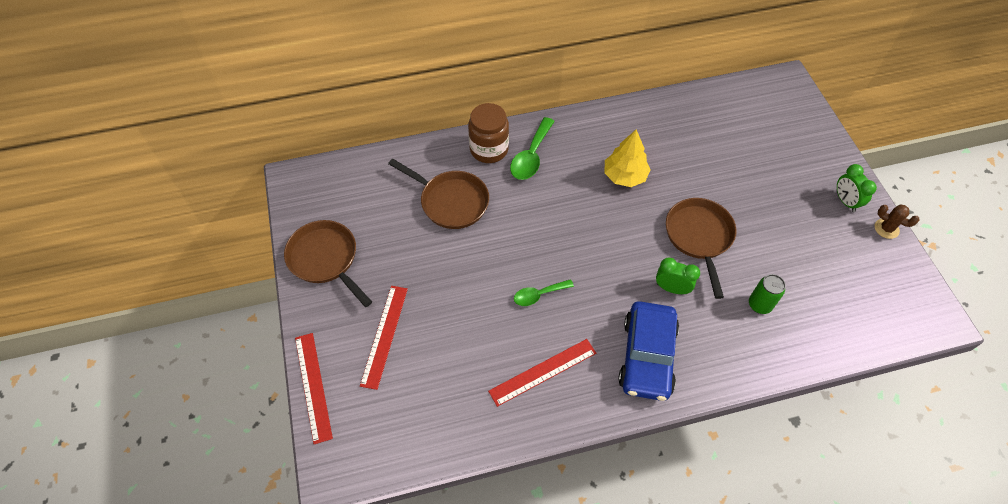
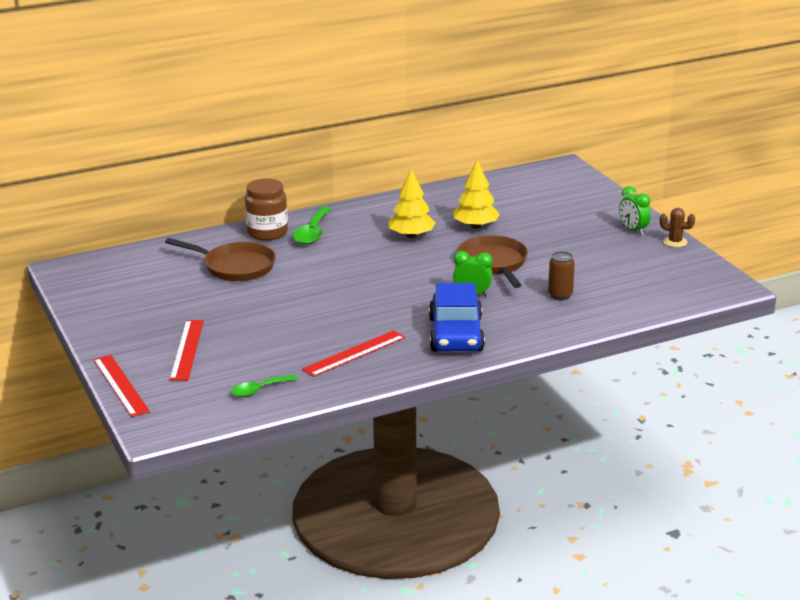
camera: 10 degrees left, 30 degrees down
brown pan [284,220,372,307] -> none
green spoon [514,279,574,306] -> green spoon moved to [231,374,298,397]
green can [749,274,786,314] -> brown can [548,251,575,300]
none -> yellow tree [453,160,500,229]

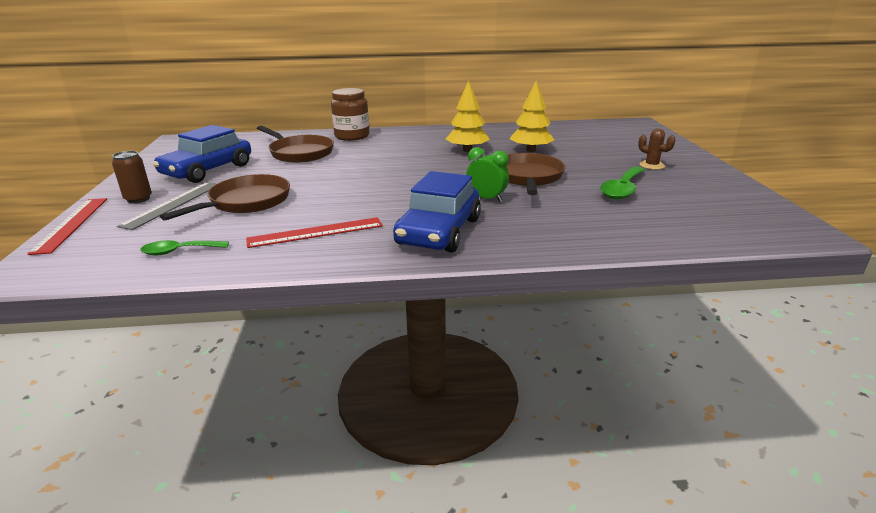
camera: 20 degrees right, 0 degrees up
red ruler [169,320,204,381] -> grey ruler [117,182,217,230]
green spoon [292,206,332,245] -> green spoon moved to [600,167,645,200]
brown can [548,251,575,300] -> brown can moved to [112,151,152,204]
green clock [619,186,651,235] -> none
brown cactus [660,208,695,247] -> brown cactus moved to [638,129,676,170]
none -> blue car [153,125,251,183]
none -> brown pan [160,174,290,221]

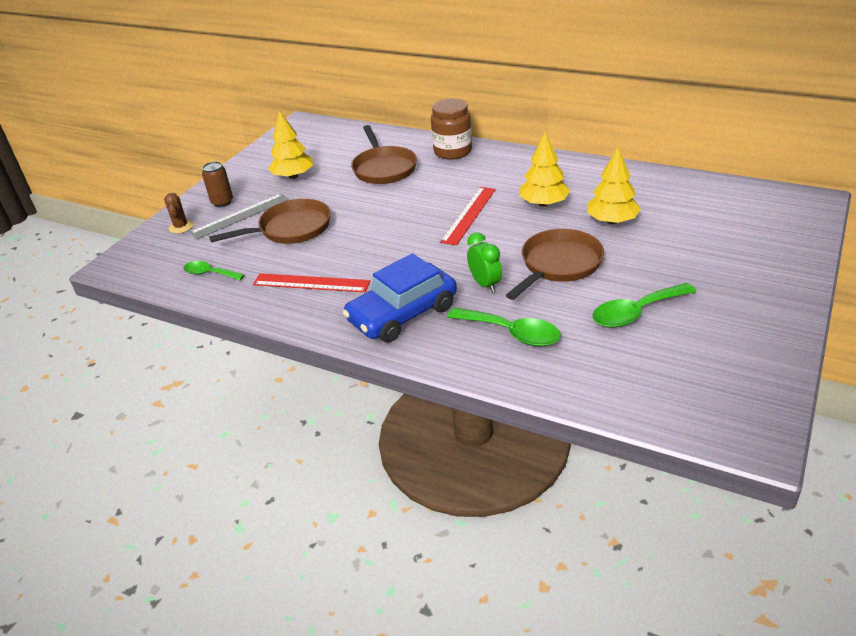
camera: 35 degrees right, 10 degrees up
red ruler [28,198,107,255] -> red ruler moved to [440,187,496,245]
blue car [153,125,251,183] -> yellow tree [268,111,313,179]
brown cactus [638,129,676,170] -> brown cactus moved to [164,193,193,234]
none -> green spoon [447,307,561,347]

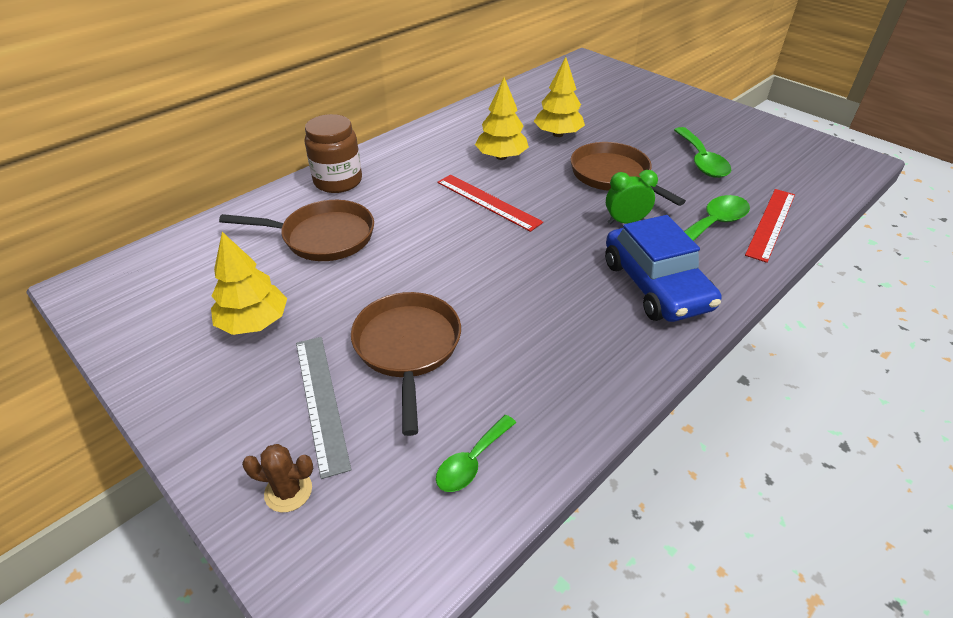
camera: 75 degrees left, 5 degrees up
brown can [202,161,233,207] -> none
red ruler [253,273,370,292] -> red ruler moved to [745,189,795,263]

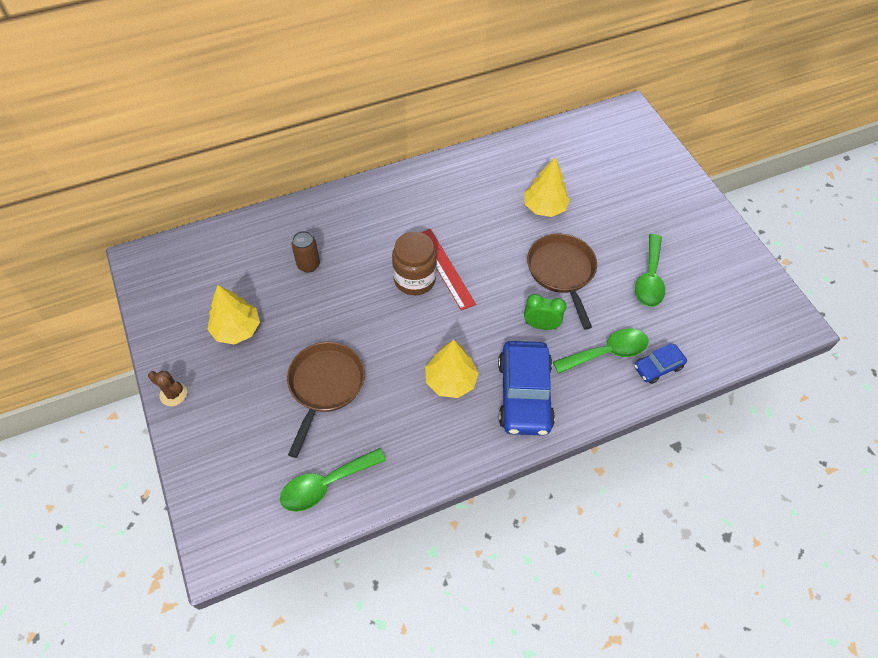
camera: 20 degrees right, 15 degrees up
brown pan [219,200,374,261] -> brown can [291,231,320,273]
brown cactus [242,444,313,512] -> brown cactus moved to [148,371,187,406]
grey ruler [296,337,351,479] -> none
brown jar [304,114,362,193] -> brown jar moved to [392,232,437,295]
green spoon [436,415,516,492] -> green spoon [280,448,386,512], size x1.56
yellow tree [475,77,529,160] -> yellow tree moved to [425,340,479,398]
red ruler [745,189,795,263] -> blue car [634,343,687,384]

